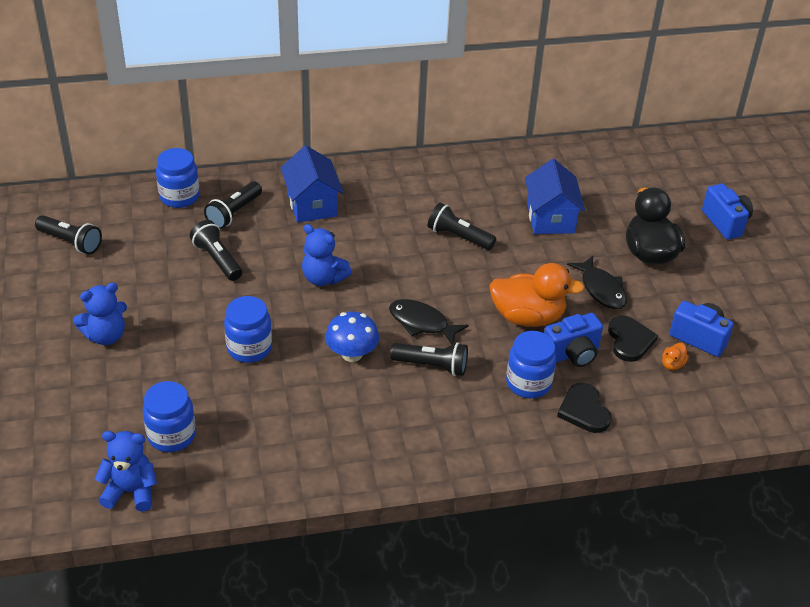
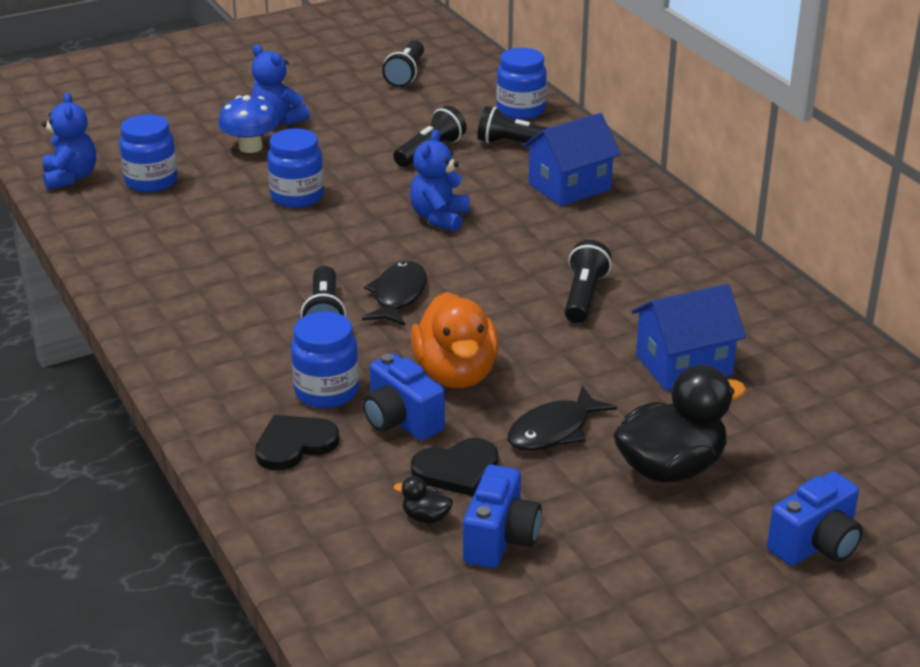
camera: 75 degrees right, 10 degrees down
blue mushroom [325,312,379,362] -> blue mushroom moved to [218,95,279,153]
orange duck [662,343,689,370] -> black duck [394,476,453,523]

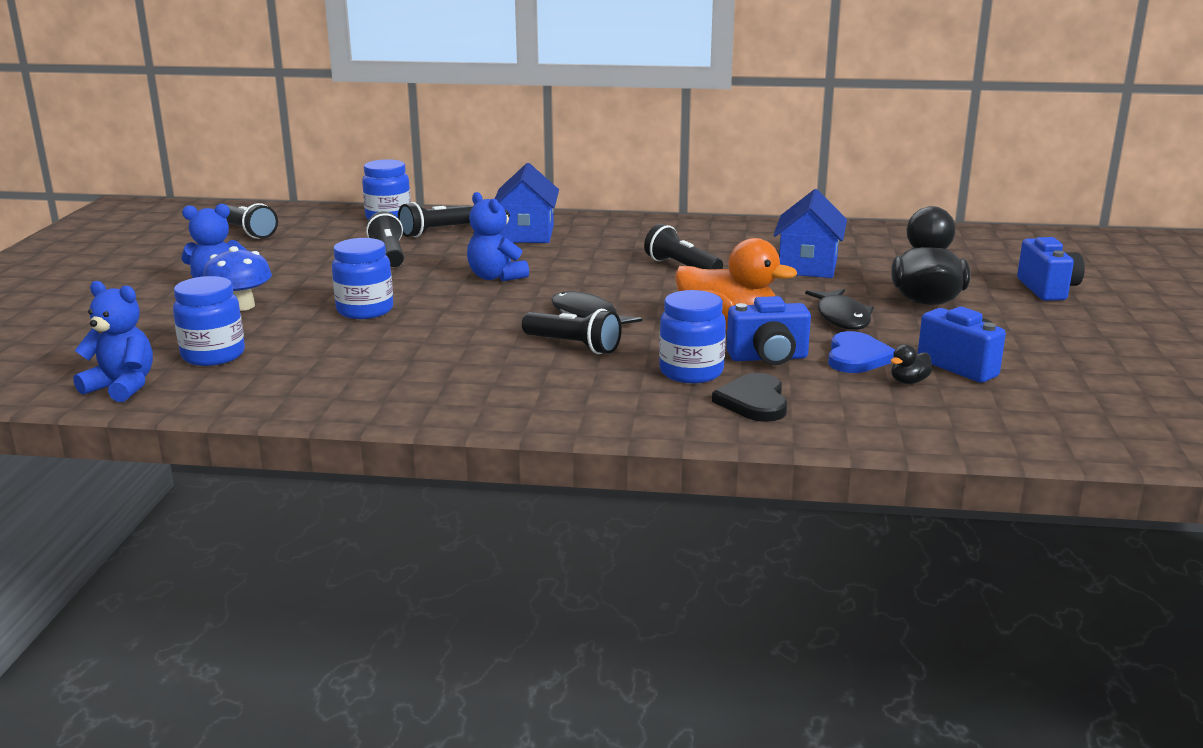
camera: 55 degrees left, 10 degrees down
black heart [411,438,499,496] -> blue heart [828,331,895,373]

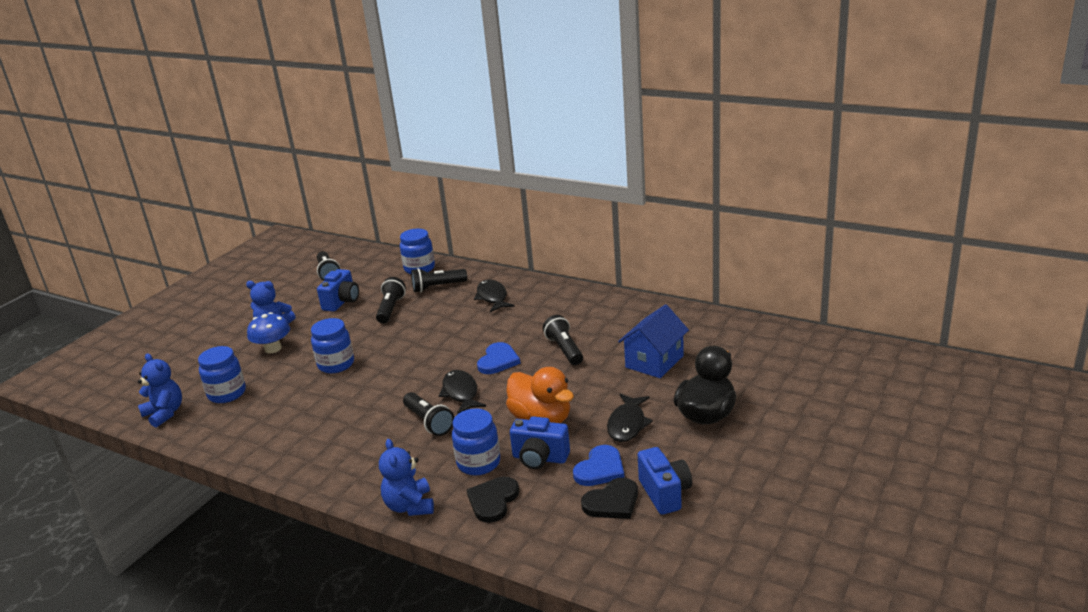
camera: 25 degrees right, 5 degrees up
blue teddy bear [467,192,529,281] -> blue teddy bear moved to [379,439,434,516]
blue house [495,163,559,243] -> black fish [474,279,514,312]
black duck [891,344,932,384] -> black heart [581,478,638,519]
blue camera [1017,237,1085,301] -> blue camera moved to [317,269,359,312]
none -> blue heart [477,342,521,374]

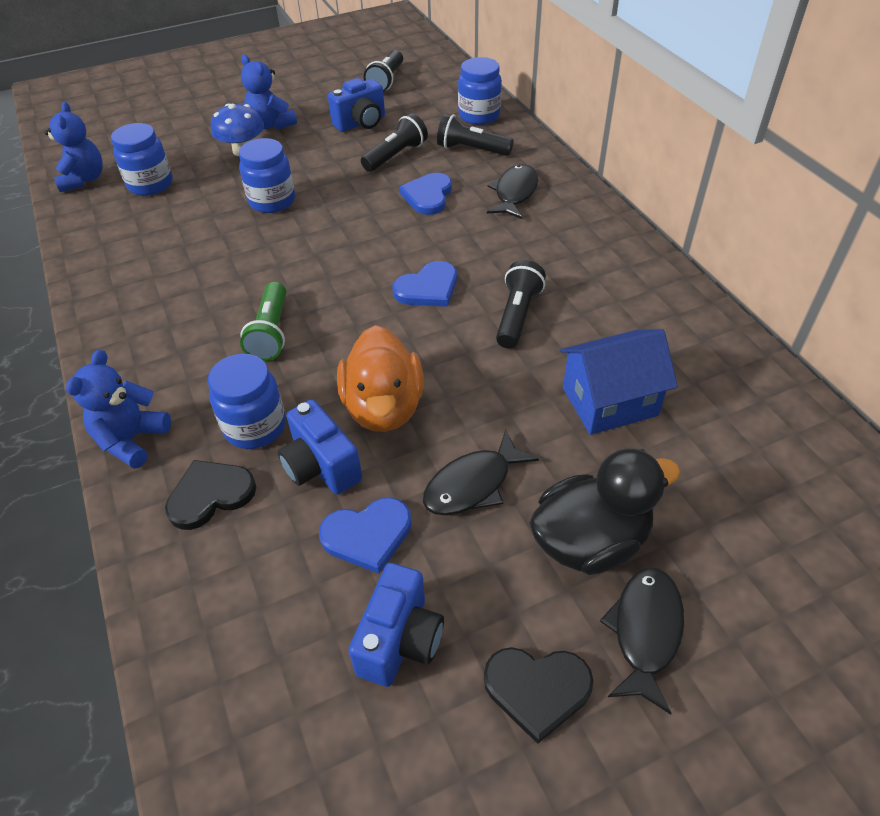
camera: 35 degrees right, 20 degrees up
black flashlight [403,392,454,436] -> green flashlight [240,282,286,361]
black fish [439,370,486,414] -> black fish moved to [600,568,684,715]
black heart [581,478,638,519] -> black heart moved to [484,647,594,744]
none -> blue heart [399,173,452,215]

